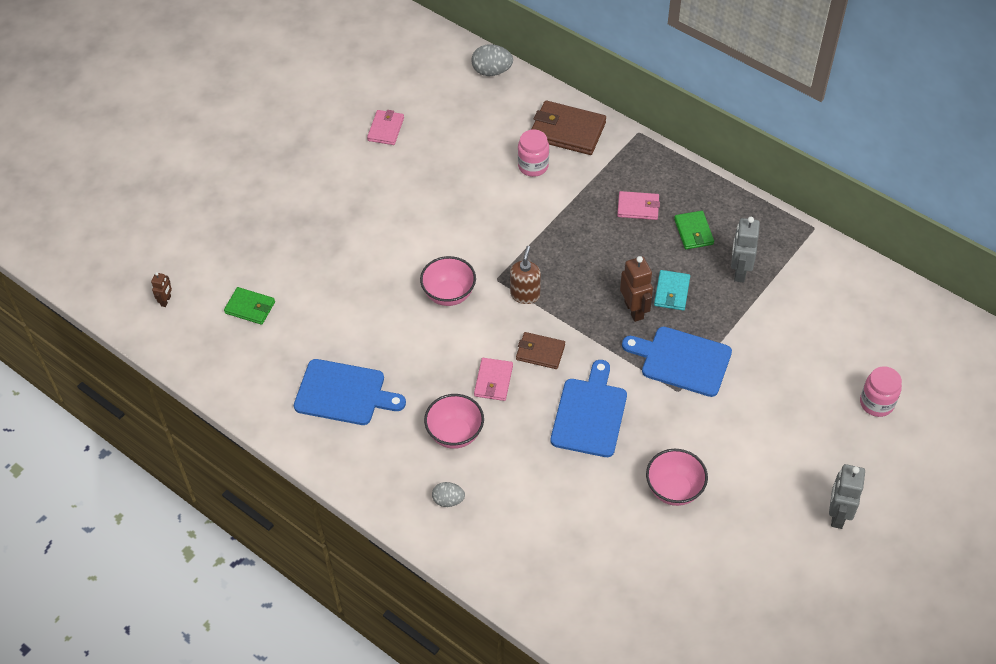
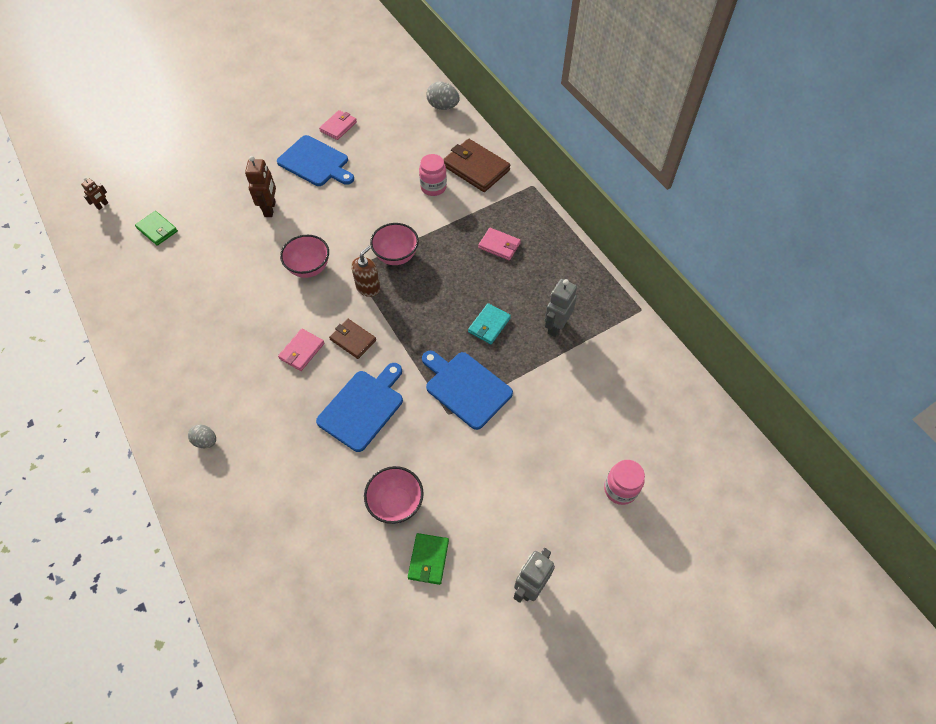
camera: 20 degrees right, 5 degrees up
blue cutting board [294,359,406,425] -> blue cutting board moved to [277,135,354,186]
pink bowl [424,394,484,449] -> pink bowl moved to [370,223,419,265]
brown robot [620,256,653,322] -> brown robot moved to [245,156,276,217]
green wallet [674,211,714,249] -> green wallet moved to [408,533,449,585]

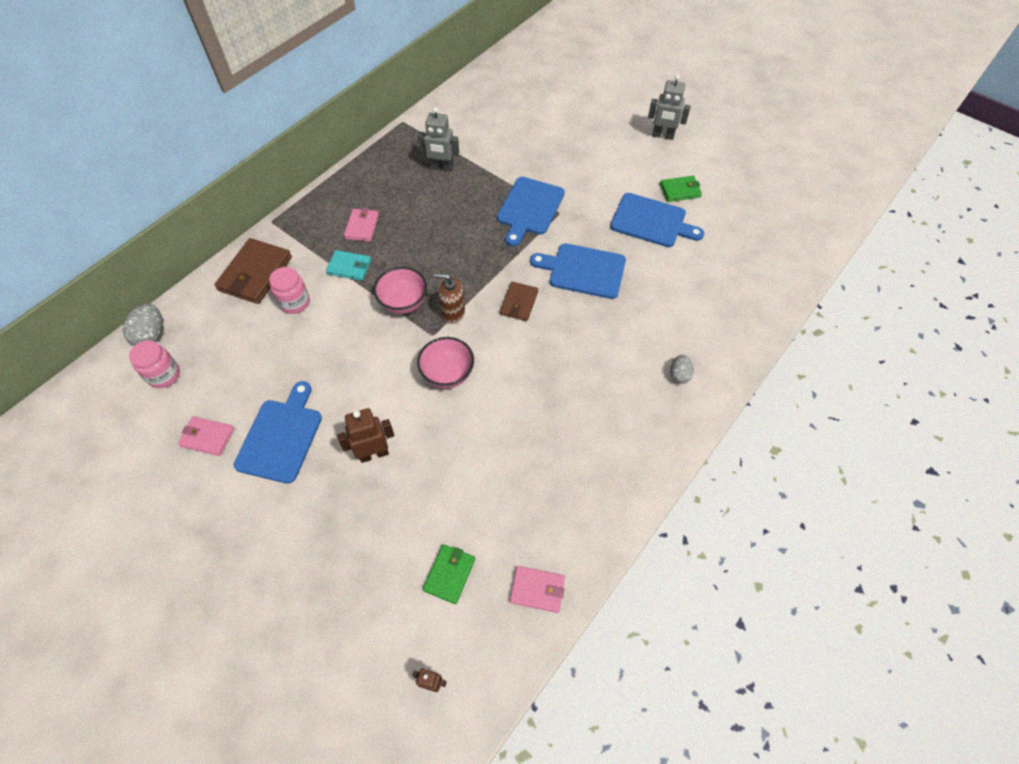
camera: 110 degrees left, 0 degrees up
pink wallet [278,329,324,371] -> pink wallet moved to [510,566,565,613]
pink bowl [364,466,424,524] -> blue cutting board [610,193,704,247]
turquoise wallet [468,303,511,344] -> turquoise wallet moved to [326,250,371,281]
pink jar [604,460,645,505] -> pink jar moved to [129,340,180,388]

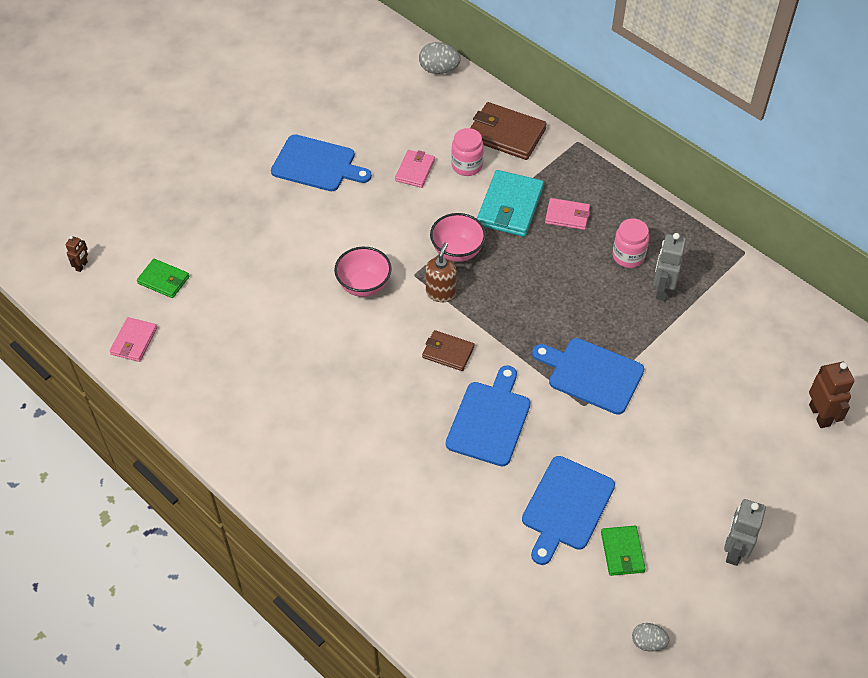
camera: 95 degrees right, 5 degrees down
pink jar [129,340,180,388] -> pink jar moved to [612,219,649,268]
pink wallet [178,416,234,456] -> pink wallet moved to [395,150,435,188]
turquoise wallet [326,250,371,281] -> turquoise wallet [477,170,544,237], size x1.70
brown robot [337,408,394,463] -> brown robot moved to [809,362,854,428]
grey egg [670,355,694,384] -> grey egg moved to [632,623,670,652]

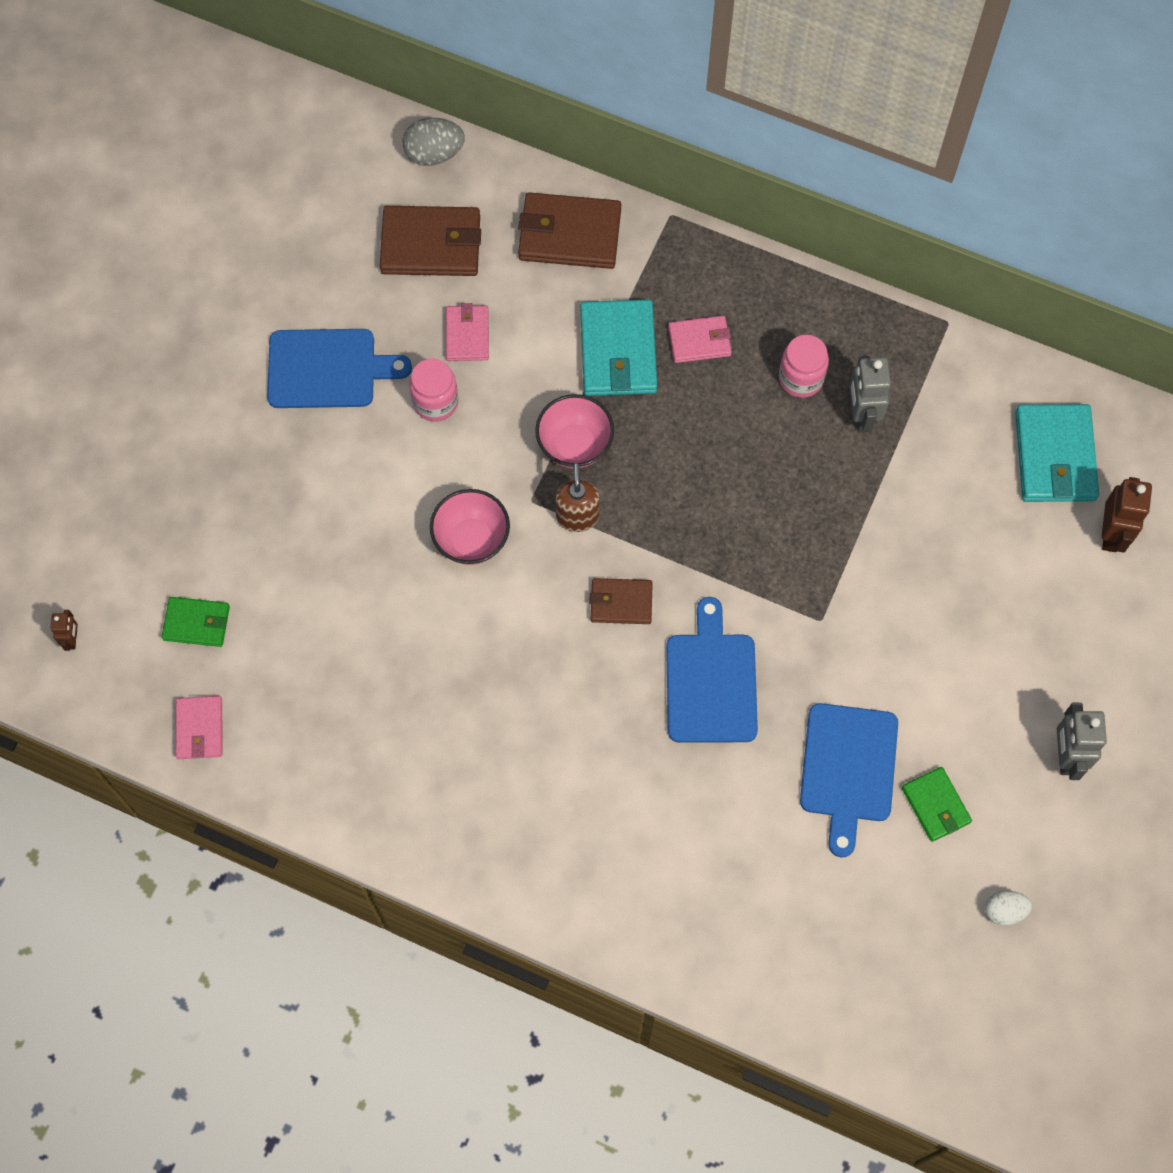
camera: 20 degrees left, 15 degrees up
pink jar [451,128,484,176] -> pink jar moved to [409,359,458,422]
blue cutting board [532,338,644,415] -> none
grey egg [632,623,670,652] -> white egg [985,890,1032,926]
brown robot [809,362,854,428] -> brown robot turned 45 degrees clockwise [1102,477,1152,553]
none -> brown wallet [380,206,481,276]
none -> turquoise wallet [1015,404,1099,502]

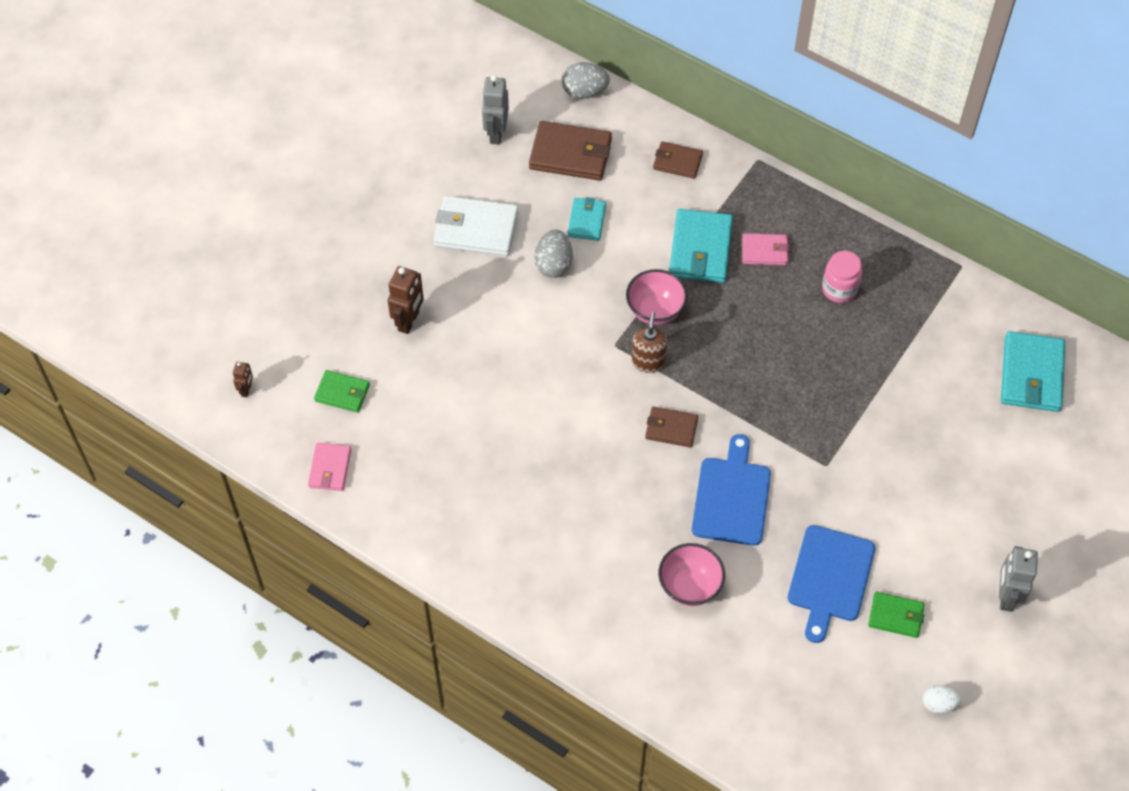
camera: 10 degrees right, 10 degrees down
blue cutting board [267,329,412,408] -> white wallet [434,196,519,256]
pink jar [409,359,458,422] -> grey egg [535,230,573,278]
pink bowl [430,489,510,565] -> pink bowl moved to [658,543,725,606]
pink wallet [446,303,489,361] -> turquoise wallet [567,197,606,241]
brown wallet [518,192,621,269] -> brown wallet [653,141,703,179], size x0.59
grey robot [849,356,891,432] -> grey robot moved to [482,75,509,145]
green wallet [902,767,972,842] -> green wallet turned 60 degrees counterclockwise [868,592,925,638]
brown robot [1102,477,1152,553] -> brown robot moved to [388,266,424,334]

